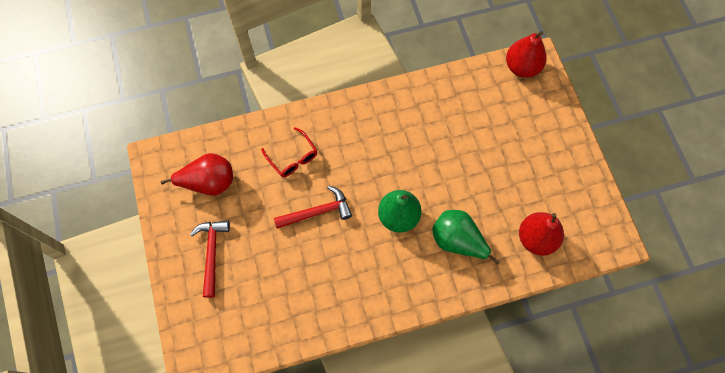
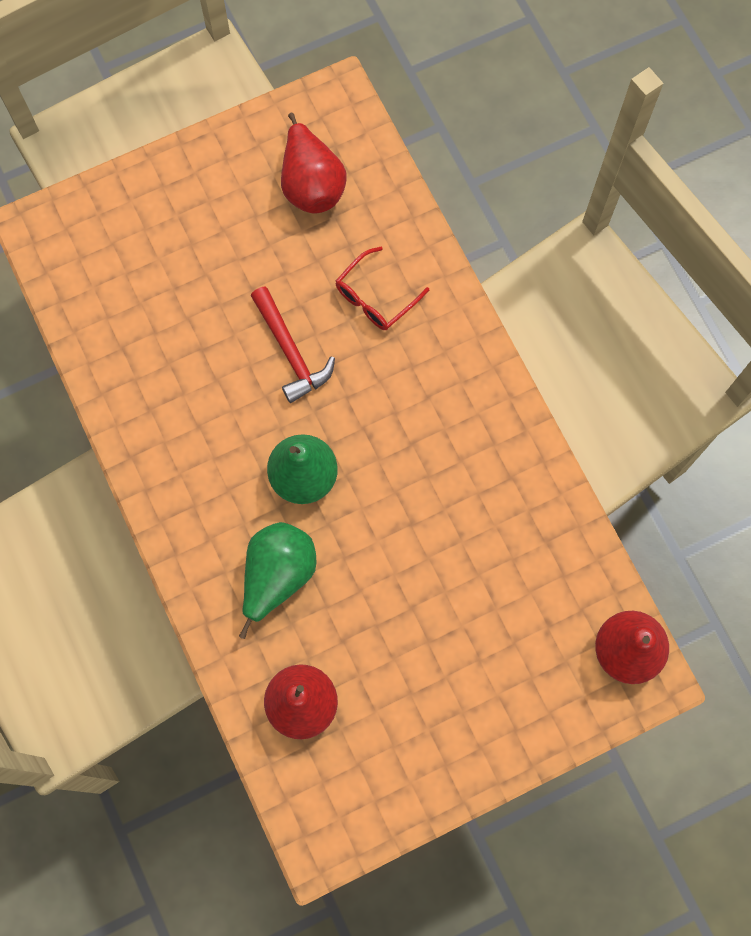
camera: 80 degrees right, 5 degrees up
red hammer [190,220,230,298] -> none

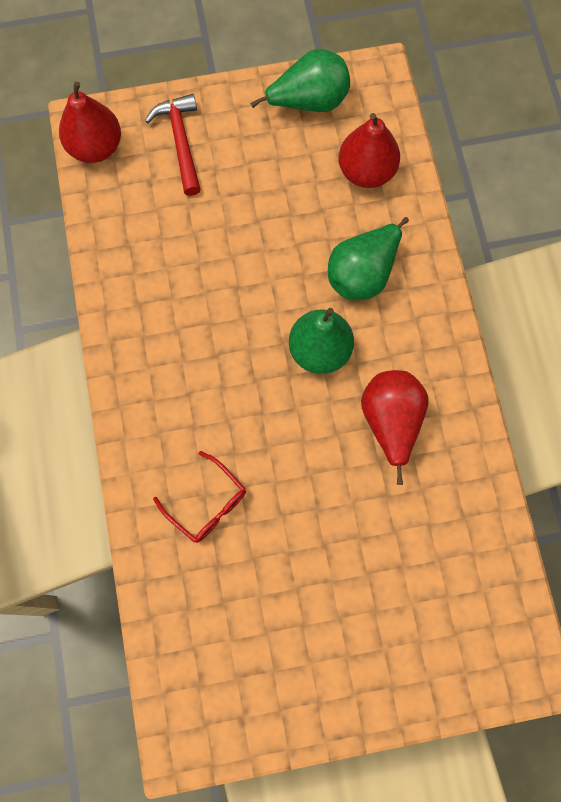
camera: 165 degrees left, 0 degrees up
red hammer [251,287,335,403] -> red hammer moved to [145,94,201,196]
red pear [281,113,347,214] -> red pear moved to [361,370,429,485]
red glasses [336,247,429,330] -> red glasses turned 75 degrees clockwise [153,451,246,543]
none -> green pear [250,49,350,112]

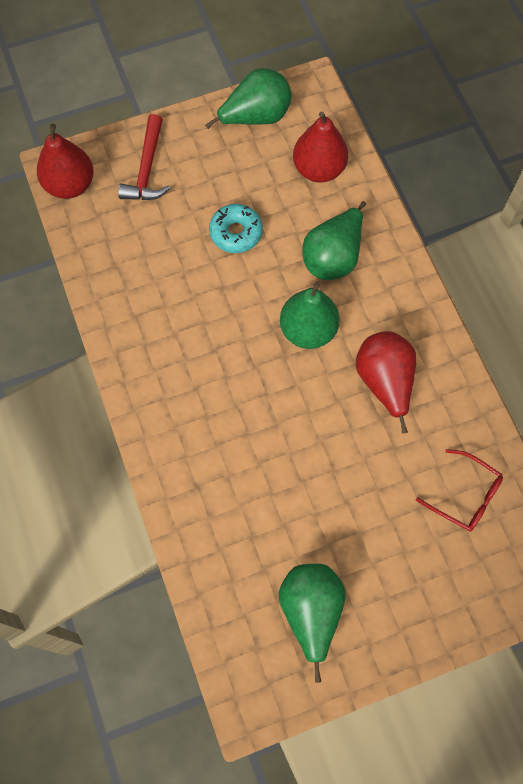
camera: 10 degrees left, 5 degrees down
red hammer [145,94,201,196] -> red hammer turned 150 degrees counterclockwise [118,114,170,200]
red glasses [153,451,246,543] -> red glasses moved to [416,449,503,532]
none -> turquoise donut [209,204,263,253]
none -> green pear [279,564,346,683]

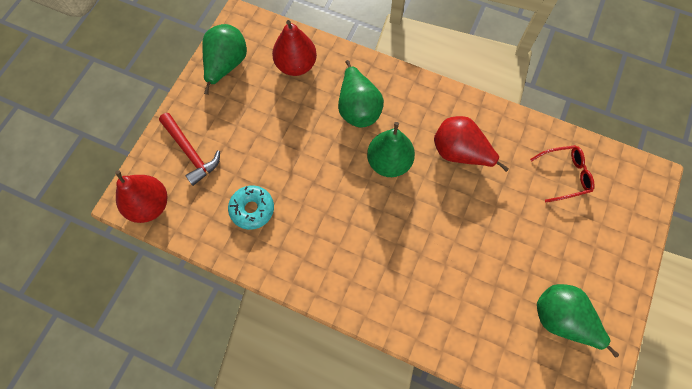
camera: 45 degrees left, 0 degrees up
turquoise donut [209,204,263,253] -> turquoise donut moved to [228,186,274,230]

